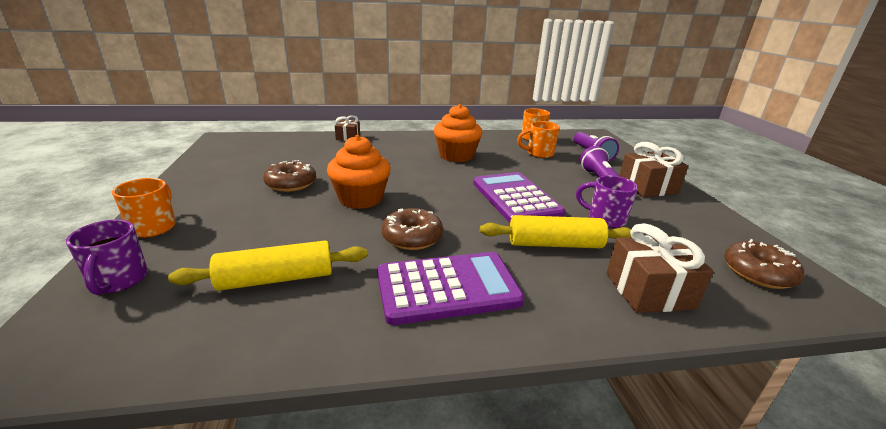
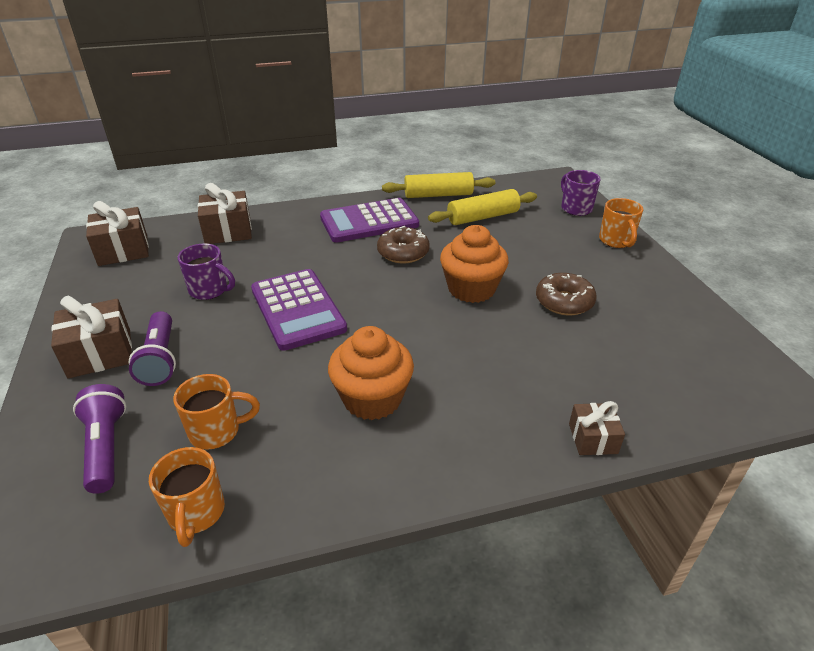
camera: 175 degrees right, 10 degrees up
yellow rolling pin [480,215,631,248] -> yellow rolling pin moved to [382,172,495,198]
brown donut [724,239,804,289] -> brown gift [86,201,149,266]

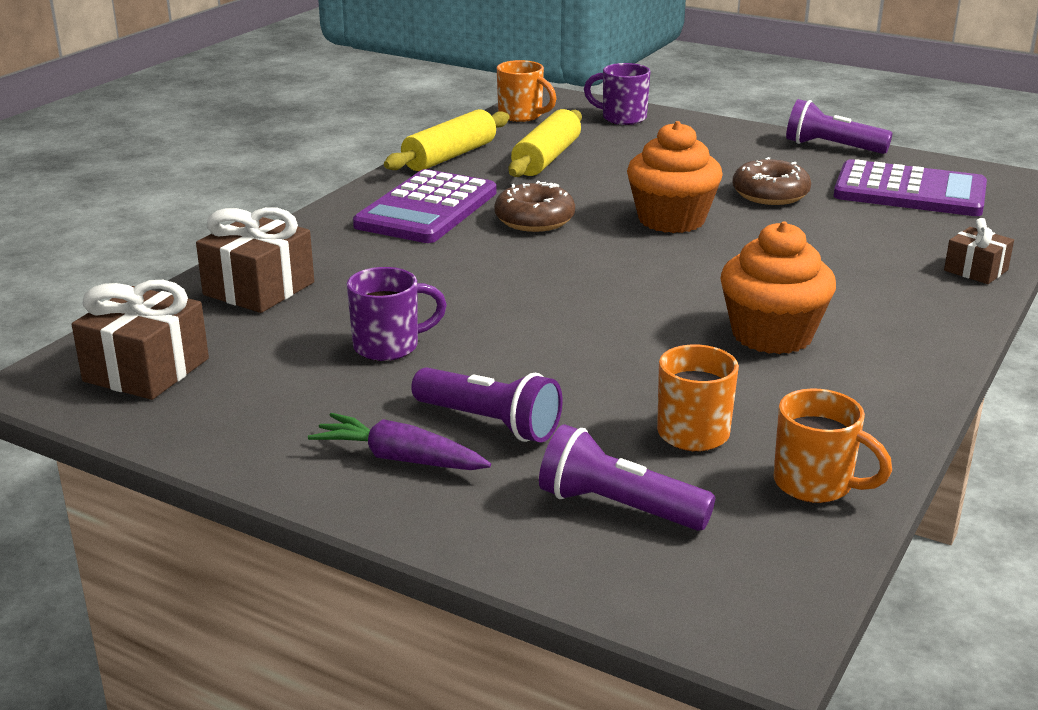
camera: 45 degrees left, 10 degrees down
brown gift [51,296,132,378] -> purple carrot [308,413,491,470]
purple calculator [251,269,347,351] -> purple calculator moved to [833,159,987,216]
orange mug [599,198,644,248] -> orange mug moved to [497,60,557,122]
none -> purple flashlight [786,99,893,154]

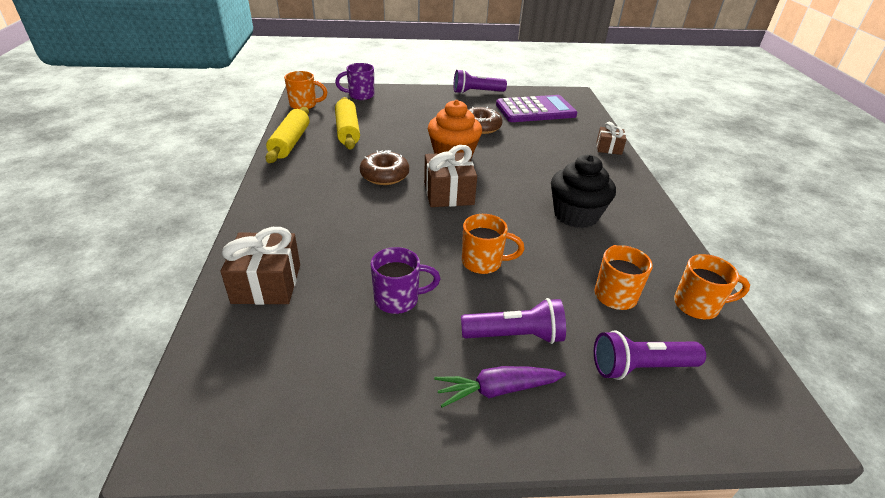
camera: 35 degrees left, 10 degrees up
brown gift [72,280,209,400] -> brown gift moved to [424,145,477,207]
purple mug [347,267,447,361] -> purple mug turned 45 degrees clockwise [370,247,440,314]
purple calculator [353,169,497,243] -> none
orange cupcake [720,221,836,354] -> black cupcake [551,155,616,228]
none -> orange mug [462,214,524,274]

